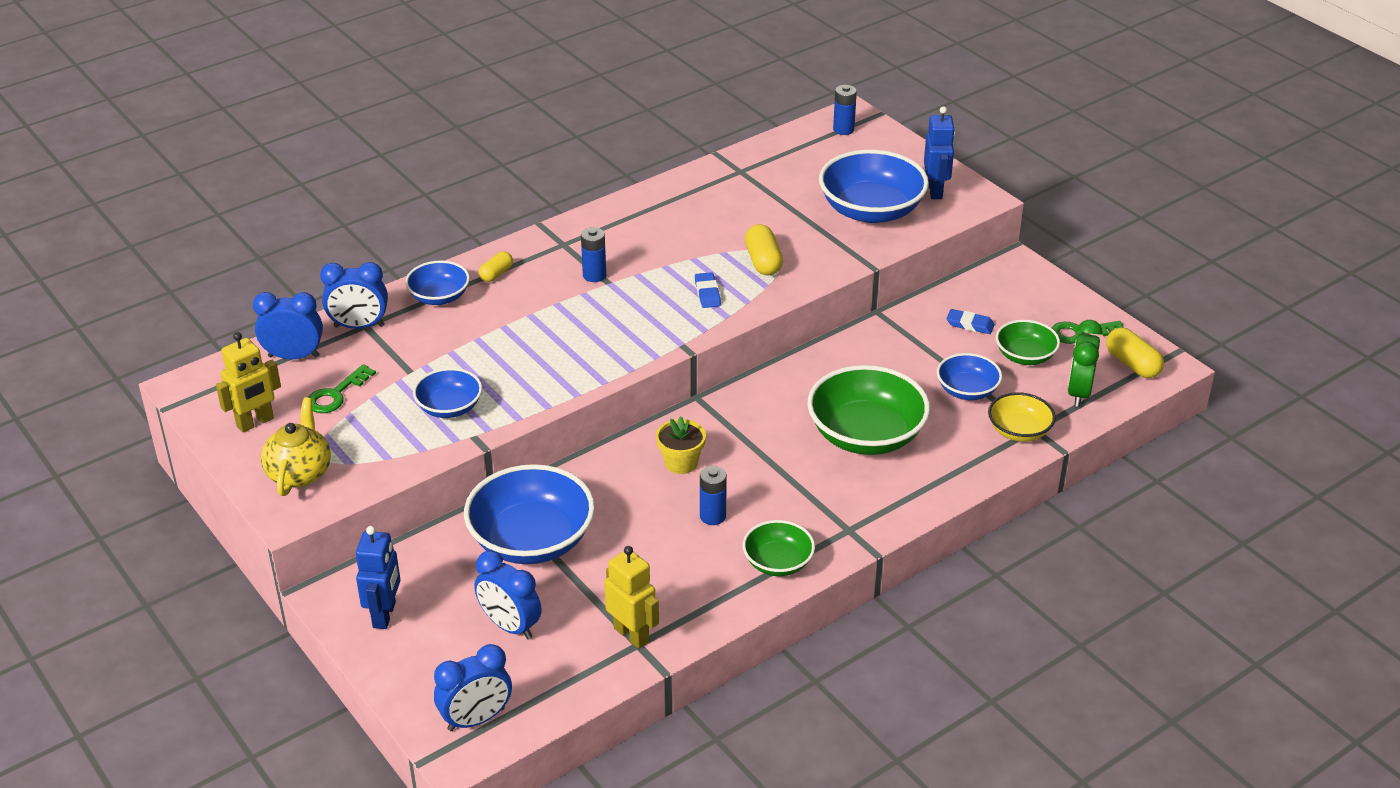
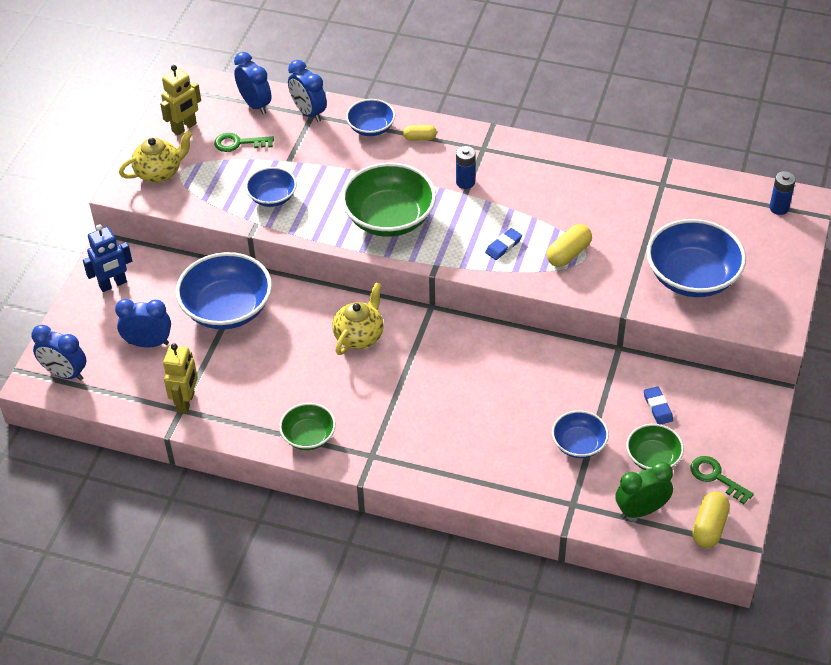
camera: 55 degrees right, 10 degrees up
yellow robot [216,332,281,432] -> yellow robot turned 60 degrees counterclockwise [160,65,201,136]
blue clock [474,551,542,640] -> blue clock turned 90 degrees clockwise [115,299,171,347]
yellow flower pot [656,416,706,474] -> yellow teapot [332,283,384,355]
blue battery [700,466,727,525] -> none
green bowl [807,365,930,455] -> green bowl moved to [341,163,436,237]
blue robot [924,106,955,199] -> none
yellow bowl [988,392,1056,442] -> none

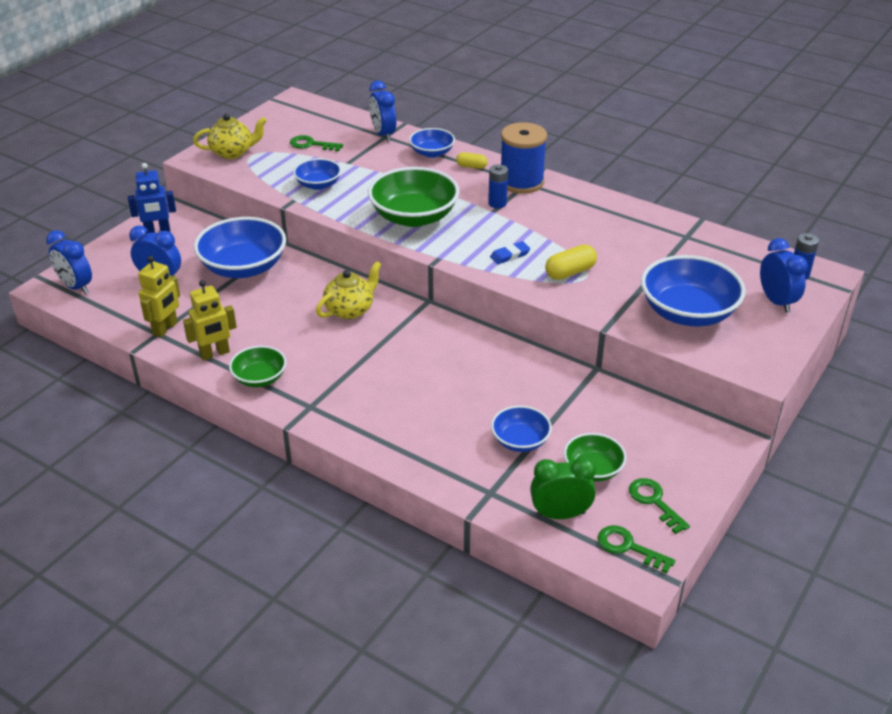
camera: 15 degrees right, 10 degrees down
yellow robot [160,65,201,136] -> yellow robot moved to [183,280,237,361]
blue clock [234,52,272,114] -> blue clock moved to [760,238,808,313]
blue eraser [644,386,673,424] -> none
yellow capsule [692,492,730,548] -> green key [598,525,676,573]
none -> blue spool [501,122,547,194]

